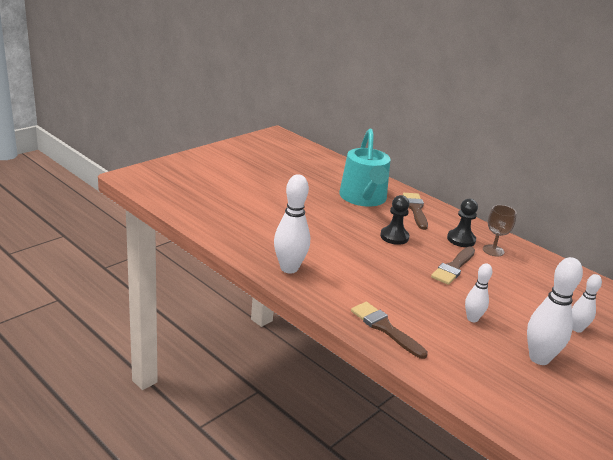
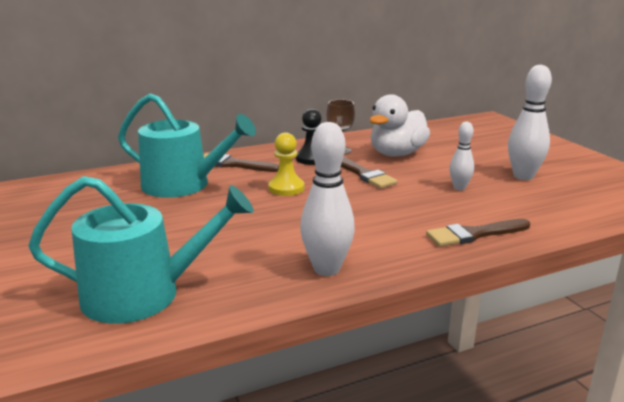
camera: 65 degrees left, 5 degrees down
black pawn [380,195,409,245] -> yellow pawn [268,132,305,196]
white bowling pin [572,274,602,333] -> none
none -> turquoise watering can [28,176,254,324]
none -> white duck [370,94,430,157]

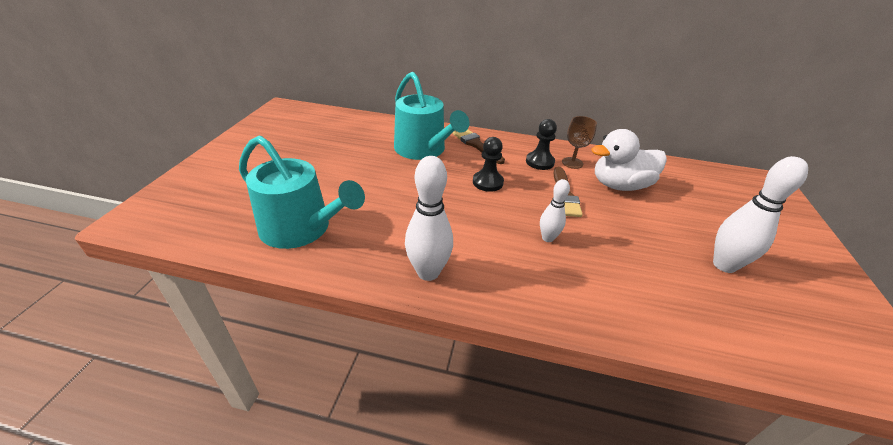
camera: 35 degrees right, 15 degrees up
yellow pawn [268,132,305,196] -> black pawn [473,137,504,192]
brown brush [426,219,530,247] -> none
white bowling pin [449,122,474,190] -> white bowling pin moved to [540,179,570,242]

